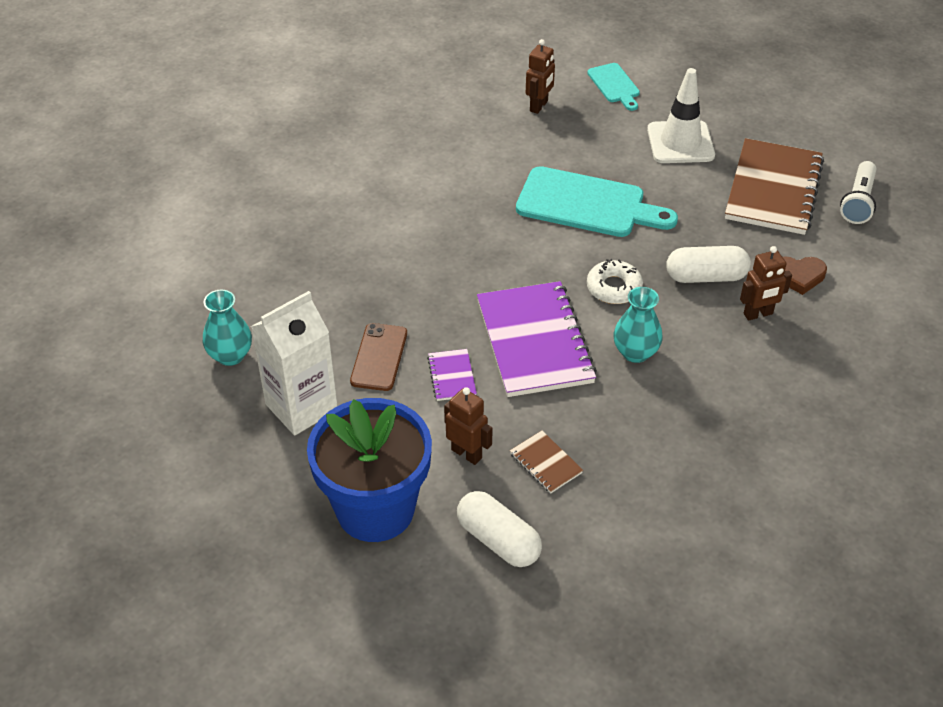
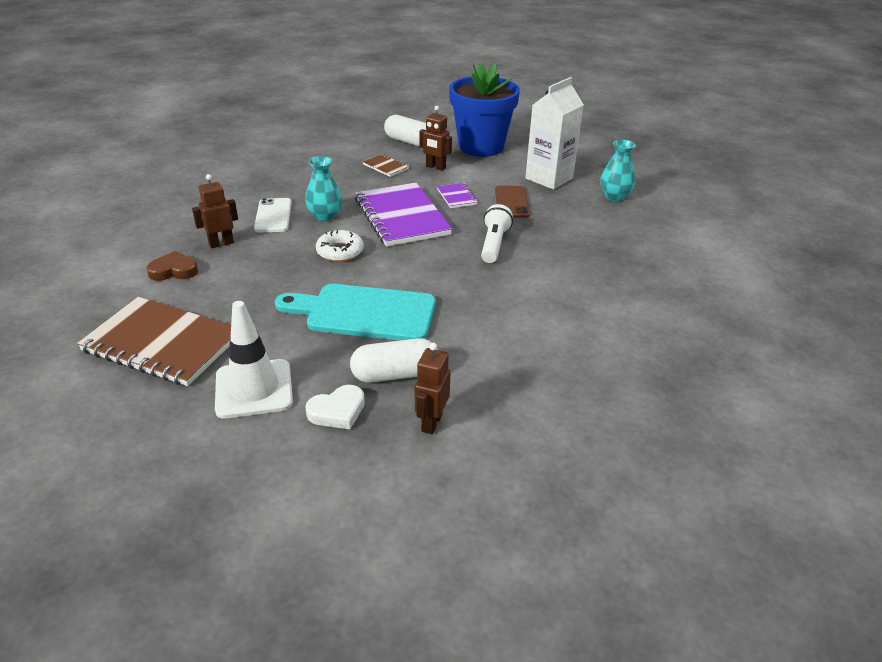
camera: 170 degrees right, 10 degrees down
turquoise cutting board [587,63,640,111] -> none
white capsule [666,246,751,283] -> white capsule moved to [350,338,438,383]
brown notebook [725,138,824,235] -> brown notebook turned 75 degrees counterclockwise [77,297,231,386]
white flashlight [840,161,876,224] -> white flashlight moved to [481,204,513,263]
none -> white phone [254,198,292,233]
none -> white heart [305,385,365,429]

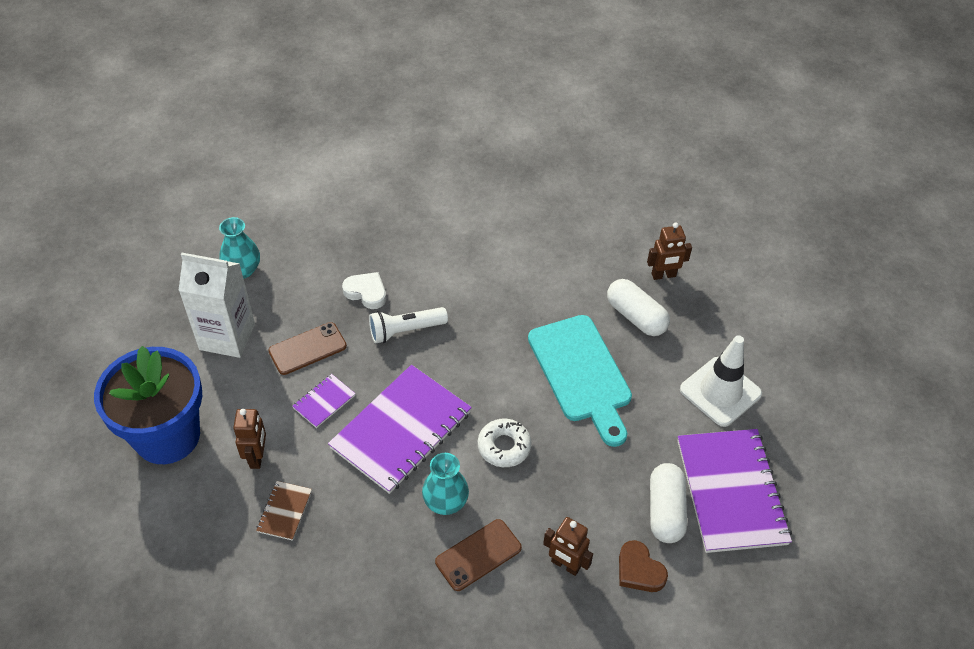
camera: 120 degrees left, 15 degrees up
brown notebook [77,297,231,386] -> purple notebook [677,429,792,553]
white phone [254,198,292,233] -> brown phone [435,519,522,591]
white heart [305,385,365,429] -> white heart moved to [342,272,386,309]
white capsule [384,115,426,146] -> white capsule moved to [650,463,687,543]

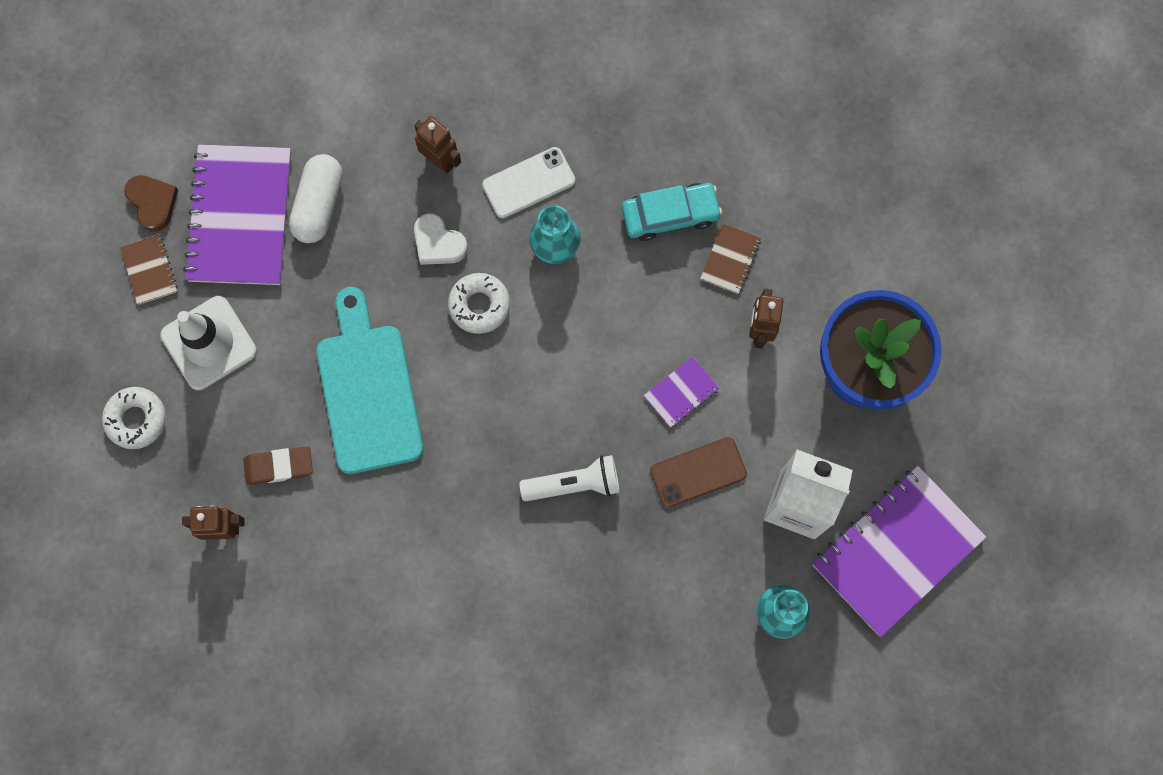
camera: 170 degrees left, 25 degrees up
purple notebook [328,365,472,494] -> purple notebook moved to [812,466,986,637]
white heart [342,272,386,309] -> white heart moved to [414,213,468,265]
brown phone [435,519,522,591] -> white phone [482,147,575,218]
white capsule [607,279,670,336] -> brown eraser [243,447,313,485]
brown heart [619,540,668,592] -> brown heart moved to [124,175,178,232]
none -> white donut [102,387,166,449]
none -> brown notebook [120,234,178,305]
none -> turquoise car [622,183,722,241]

